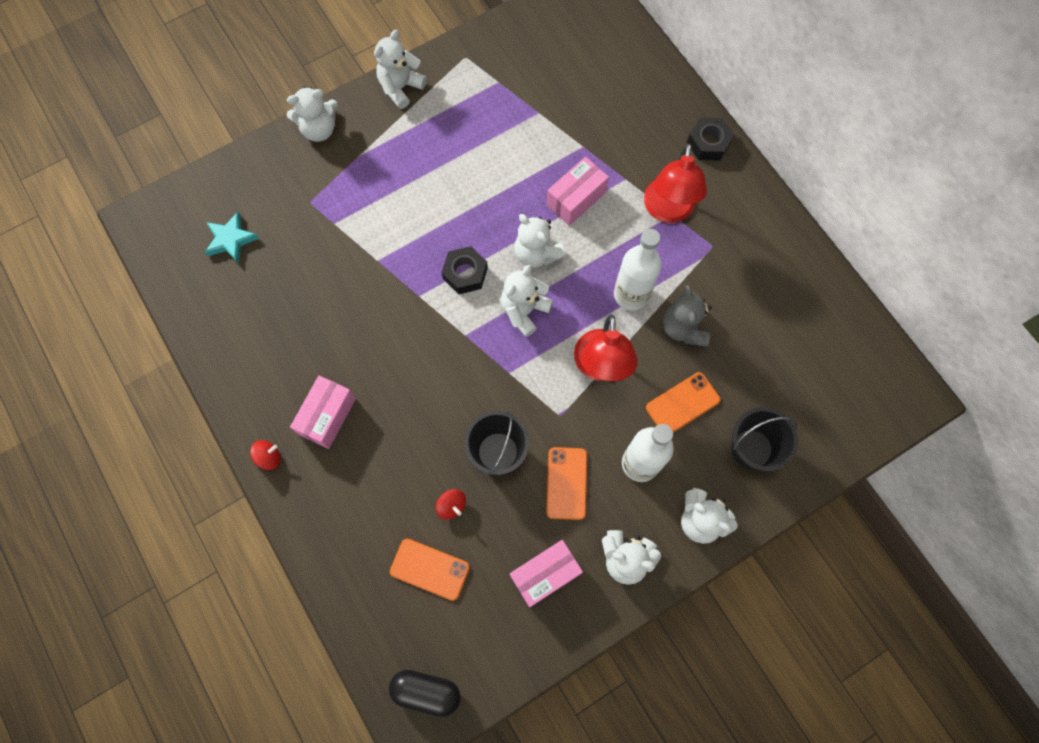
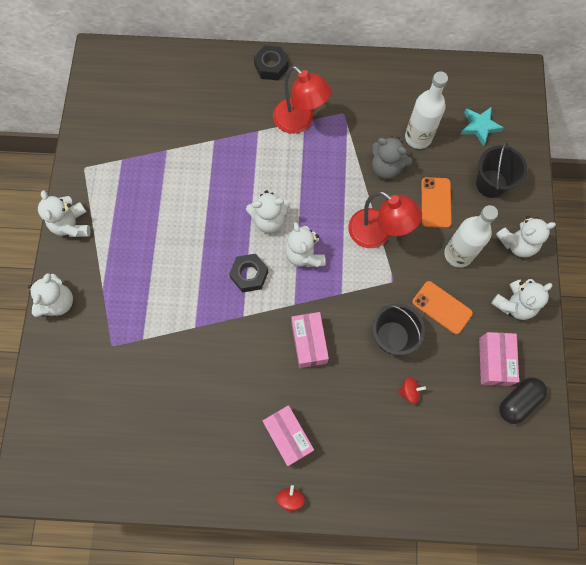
camera: 55 degrees left, 0 degrees up
turquoise star [204,212,259,264] -> turquoise star moved to [461,107,504,146]
black capsule [389,670,461,717] -> black capsule moved to [499,378,547,424]
orange phone [390,539,470,601] -> none
pink box [547,157,609,226] -> pink box moved to [291,312,329,368]
white bottle [614,229,662,311] -> white bottle moved to [405,71,448,149]

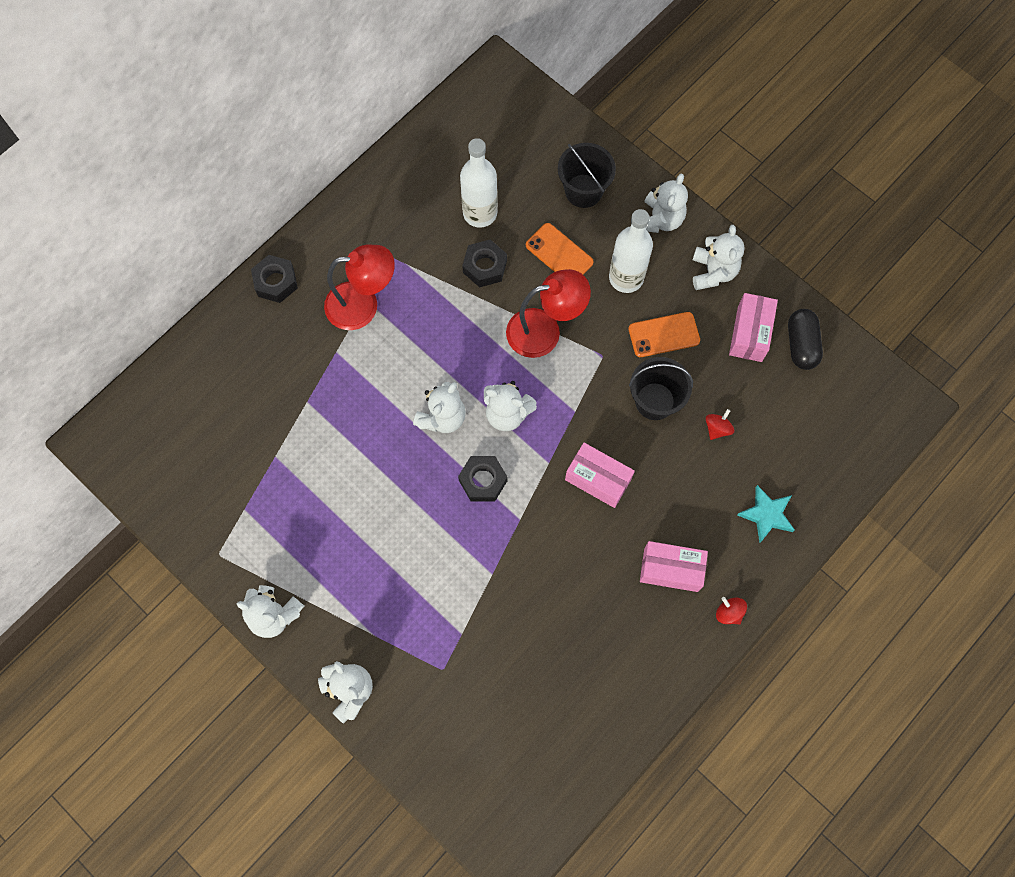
camera: 50 degrees left, 0 degrees up
grey teddy bear [372,136,412,179] -> black nut [462,239,507,287]
turquoise star [461,107,504,146] -> turquoise star moved to [737,485,795,542]
pink box [479,332,519,386] -> pink box turned 60 degrees clockwise [729,293,778,362]

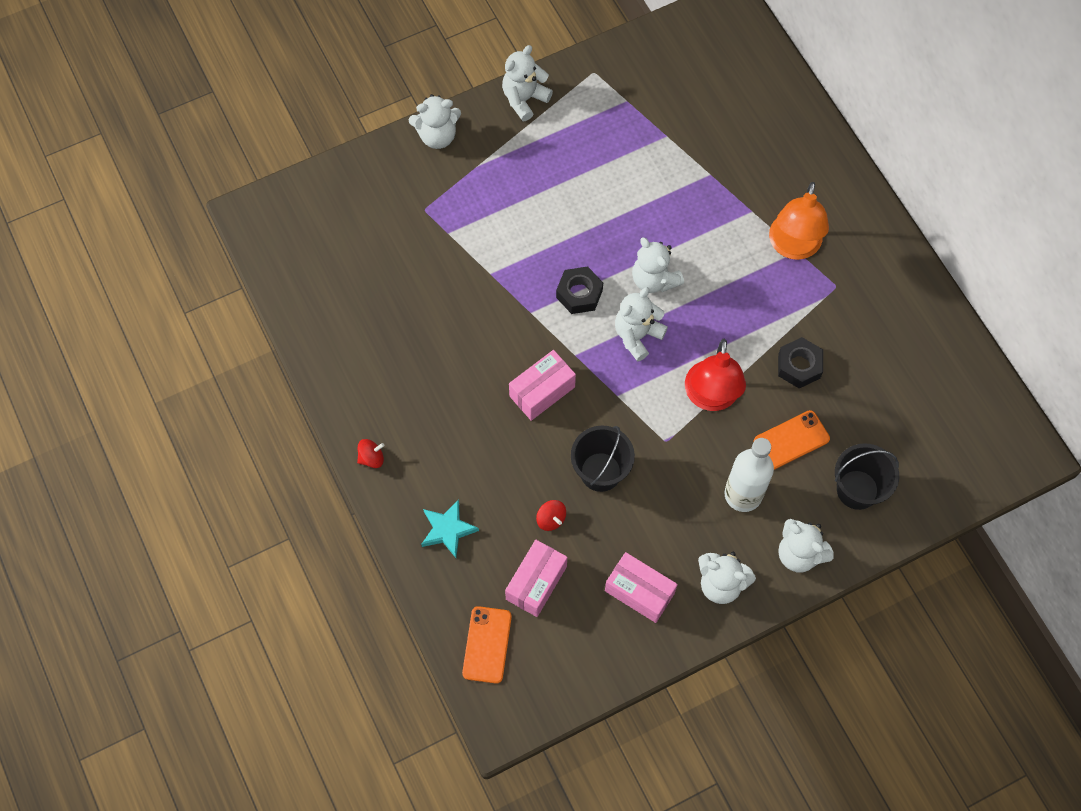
camera: 110 degrees right, 5 degrees down
black nut [251,255,298,303] -> none
red lamp [324,245,395,330] -> orange lamp [769,182,829,260]
white bottle [460,138,498,228] -> none
orange phone [628,312,700,357] -> orange phone moved to [462,606,512,684]
pink box [640,541,708,592] -> pink box moved to [505,540,567,617]
black capsule [788,309,823,370] -> none

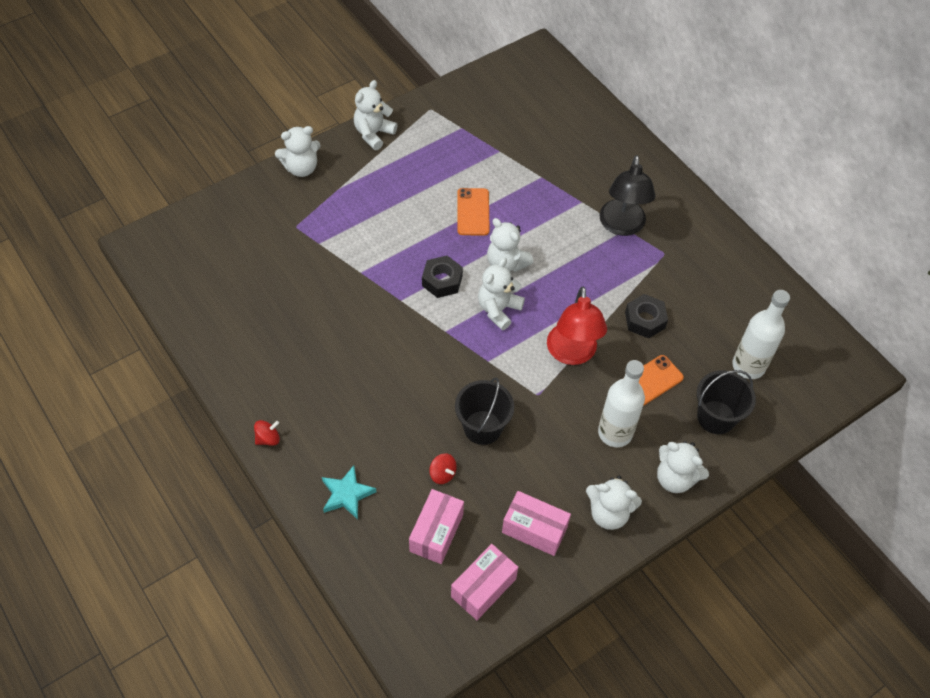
camera: 10 degrees left, 10 degrees down
orange phone [462,606,512,684] -> orange phone moved to [457,188,490,236]
pink box [509,350,576,421] -> pink box moved to [451,544,518,620]
orange lamp [769,182,829,260] -> black lamp [599,155,656,236]
none -> white bottle [732,290,790,379]

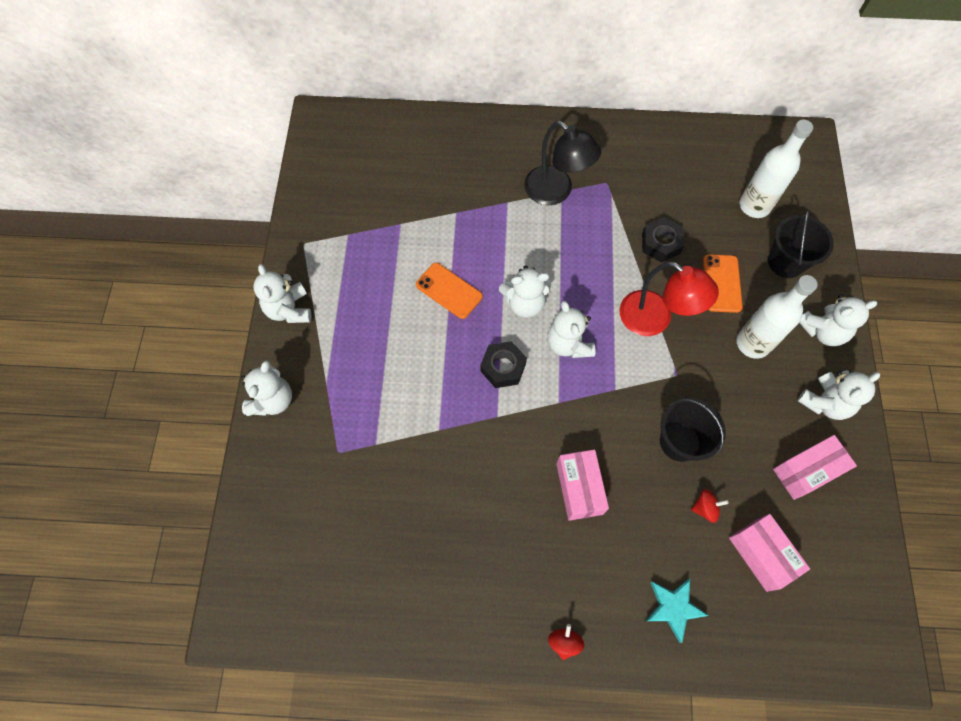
camera: 50 degrees left, 10 degrees up
pink box [451,544,518,620] -> pink box moved to [556,450,609,521]

